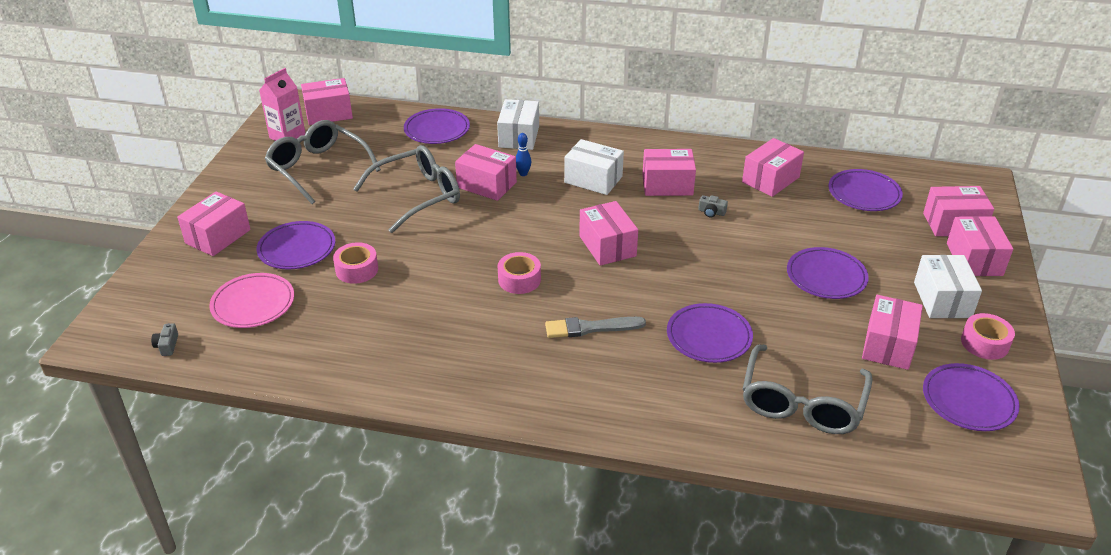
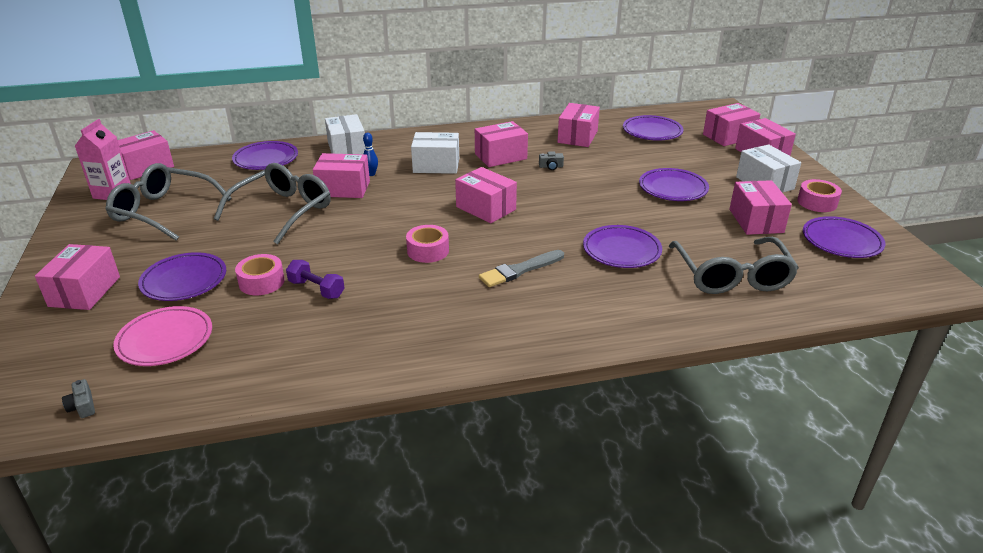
camera: 25 degrees left, 5 degrees down
none -> purple dumbbell [286,260,344,299]

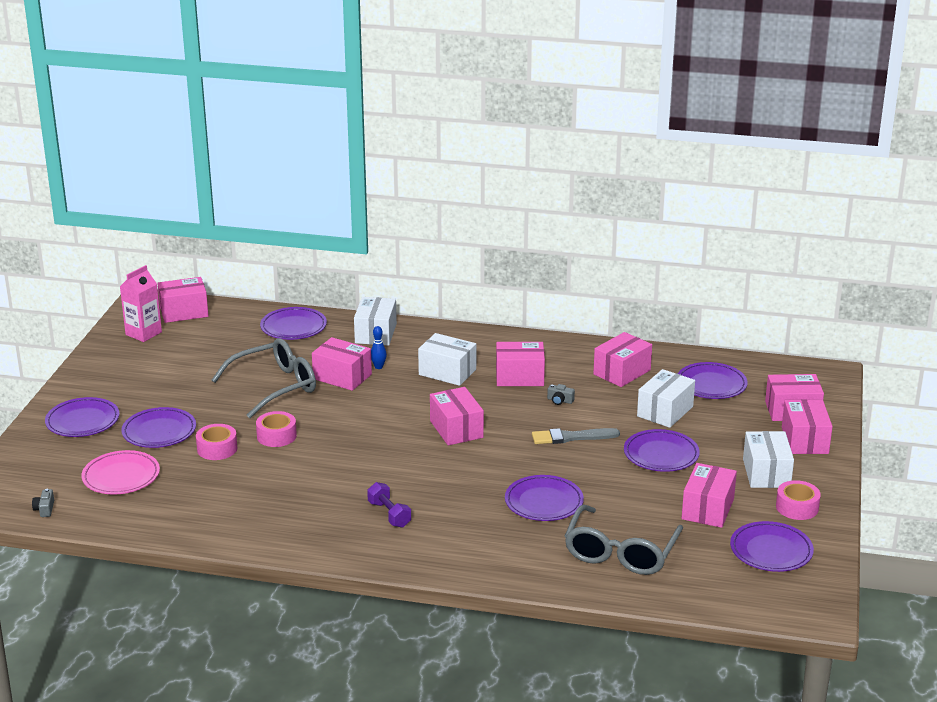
camera: 25 degrees right, 5 degrees down
pink box [35,244,120,310] -> purple plate [45,397,119,437]
grey glasses [106,163,232,241] -> none
purple dumbbell [286,260,344,299] -> purple dumbbell moved to [367,482,411,528]
pink tape [406,225,449,263] -> pink tape moved to [256,411,297,447]
grey brush [479,250,564,287] -> grey brush moved to [532,428,620,444]
none -> white box [637,369,695,428]

